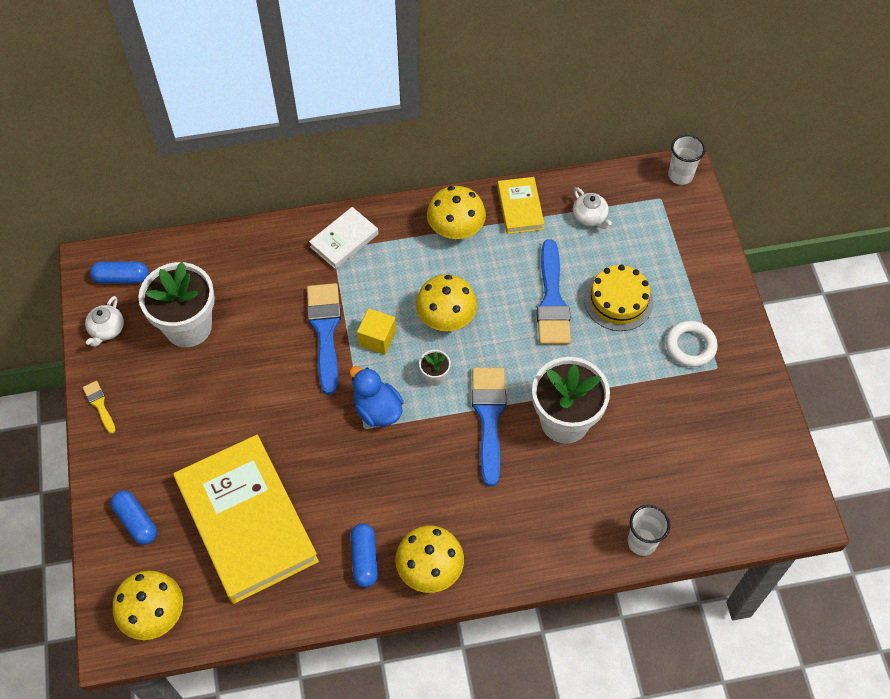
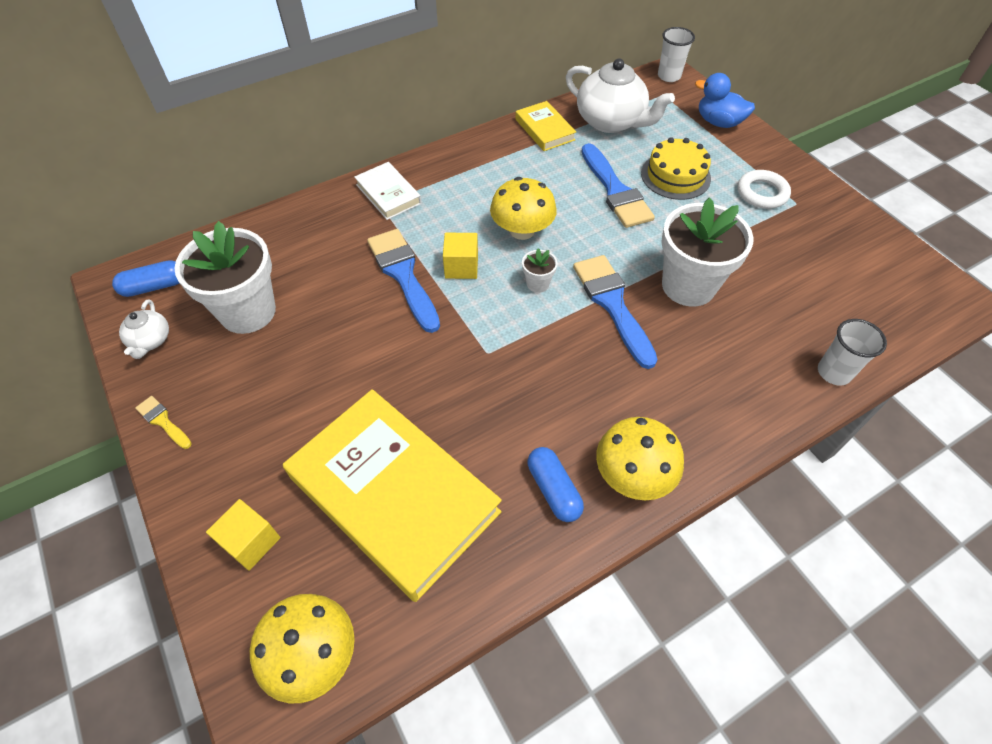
camera: 20 degrees left, 5 degrees down
blue capsule [111,491,157,545] -> yellow cube [206,499,280,571]
white book [309,207,378,269] -> white book turned 60 degrees counterclockwise [354,162,421,220]
blue duck [350,366,404,427] -> blue duck moved to [695,73,755,128]
yellow mushroom [427,186,486,239] -> none
white teapot [573,187,612,229] -> white teapot [566,59,675,133], size x2.02

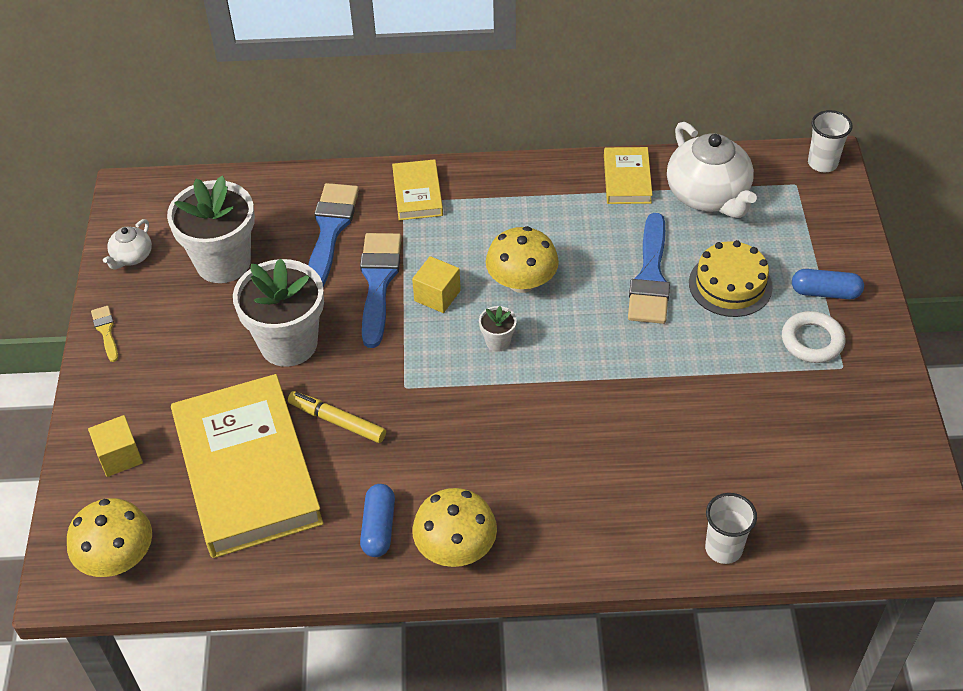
camera: 30 degrees right, 5 degrees down
blue capsule [112,260,180,297] -> blue capsule moved to [792,269,864,299]
white book [354,162,421,220] -> yellow book [392,159,443,220]
blue brush [573,255,658,369] -> blue brush moved to [308,183,359,286]
white flower pot [661,198,753,307] -> white flower pot moved to [233,259,324,367]
blue duck [695,73,755,128] -> none
none -> yellow marker [288,391,386,443]

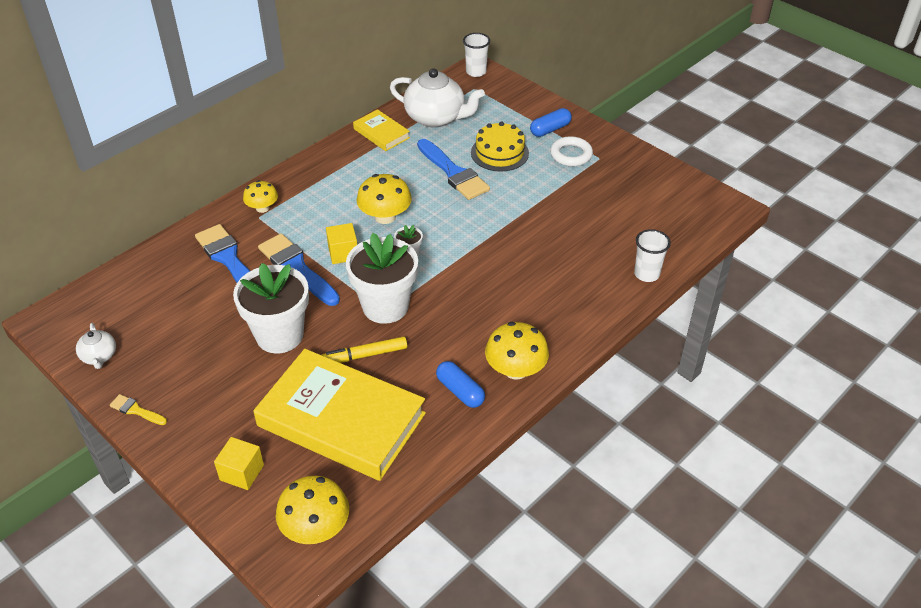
camera: 45 degrees left, 5 degrees down
white flower pot [167,176,255,283] -> white flower pot moved to [346,233,418,324]
yellow book [392,159,443,220] -> yellow mushroom [243,180,278,213]

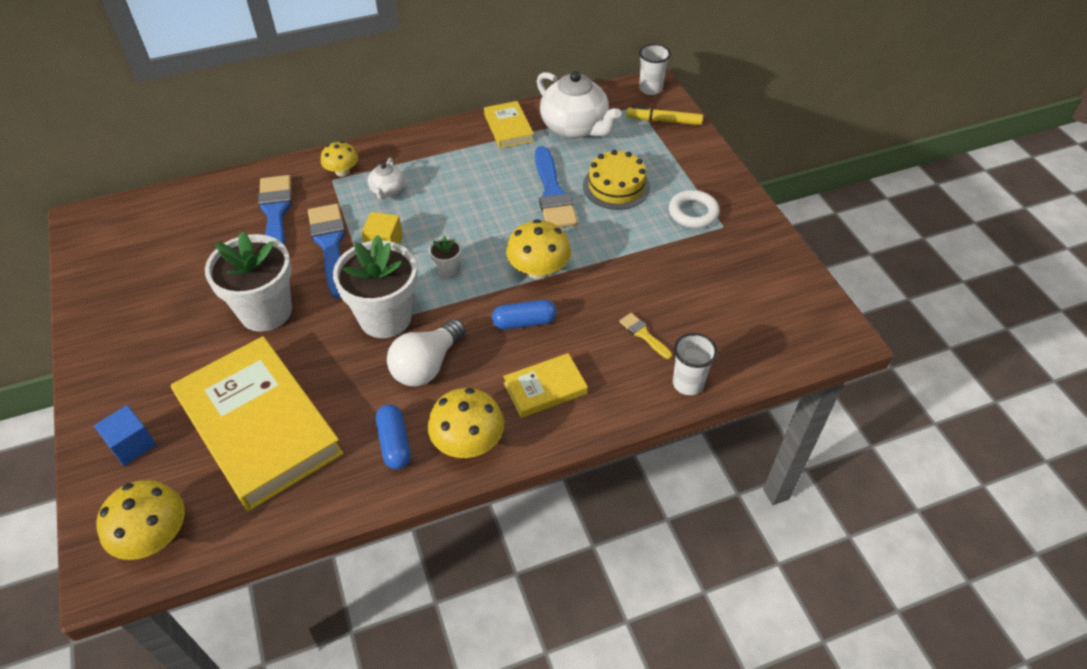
camera: 25 degrees right, 5 degrees up
white teapot [76,323,116,369] -> white teapot moved to [368,158,405,200]
yellow brush [110,394,167,425] -> yellow brush moved to [619,313,672,359]
yellow cube [214,437,264,490] -> blue cube [94,405,156,466]
yellow marker [322,336,408,363] -> yellow marker moved to [626,106,703,125]
yellow mushroom [357,174,412,224] -> yellow mushroom moved to [506,219,571,280]
blue capsule [530,108,572,137] -> blue capsule moved to [492,300,557,330]
none -> white light bulb [387,319,466,386]
none -> yellow book [503,353,588,418]

